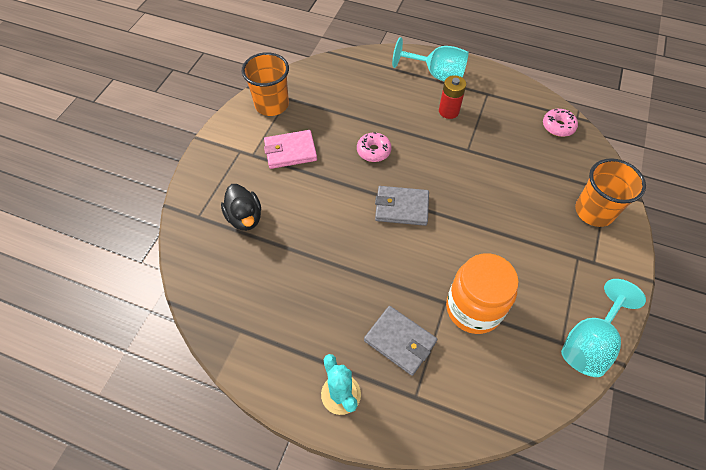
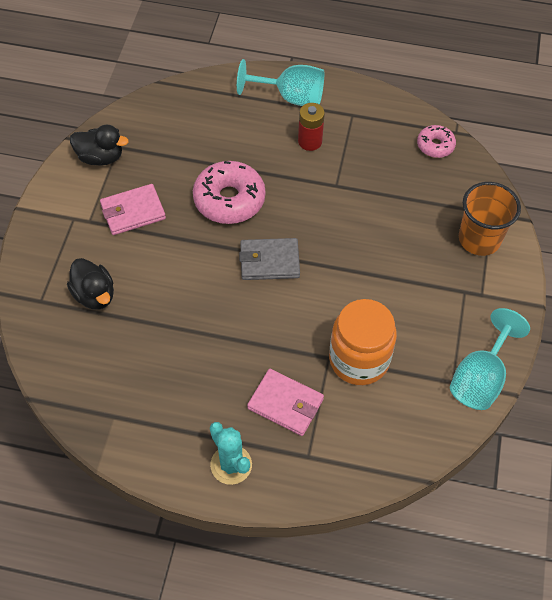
camera: 10 degrees left, 0 degrees up
orange cup [241,52,289,116] -> black duck [70,125,129,166]
pink donut [357,132,391,162] -> pink donut [193,161,266,224], size x1.80
grey wallet [364,306,437,376] -> pink wallet [247,369,324,436]

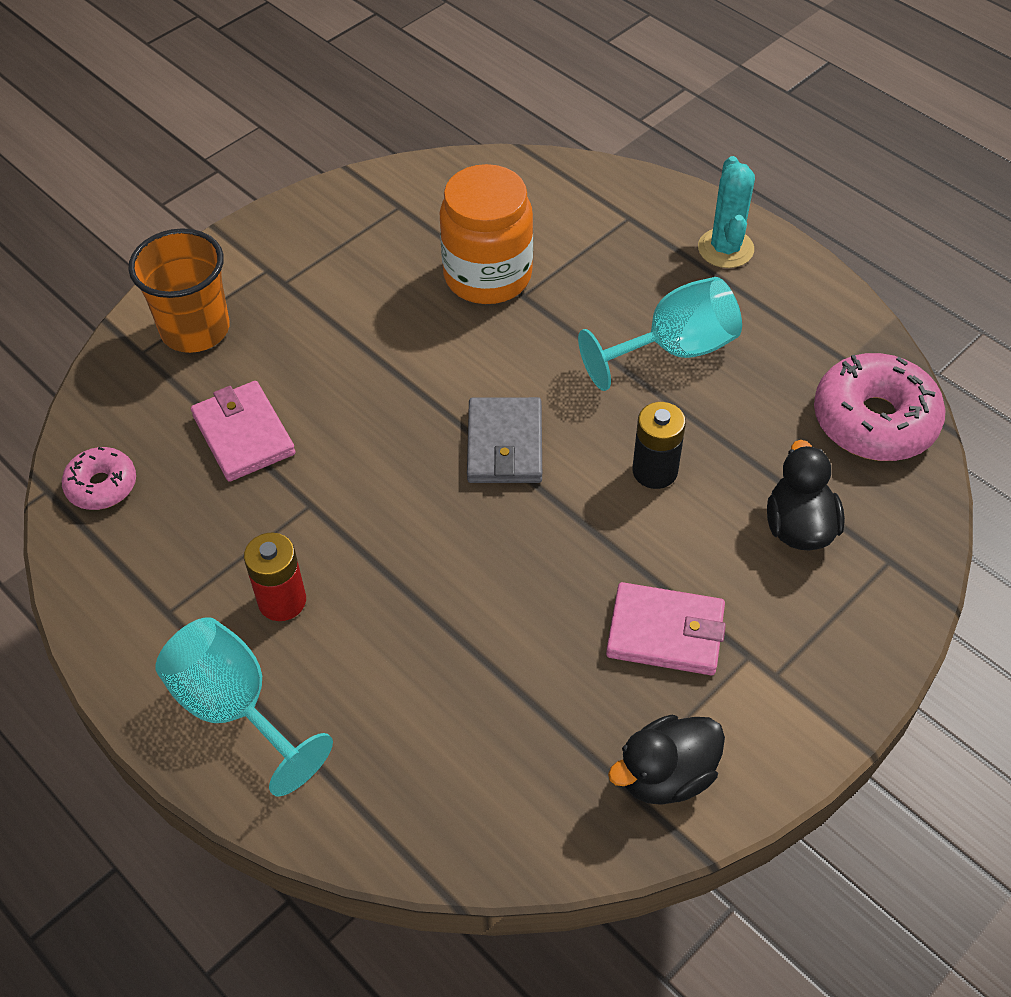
camera: 145 degrees left, 5 degrees down
black duck [70,125,129,166] -> black duck turned 75 degrees counterclockwise [608,715,725,805]
pink donut [193,161,266,224] -> pink donut moved to [814,353,946,461]
grey wallet [239,238,300,280] -> grey wallet turned 60 degrees clockwise [467,397,542,483]
pink wallet [247,369,324,436] -> pink wallet moved to [191,381,295,482]
turquoise goblet [450,308,530,410] -> turquoise goblet moved to [578,277,742,391]
none -> black battery [632,402,686,489]

